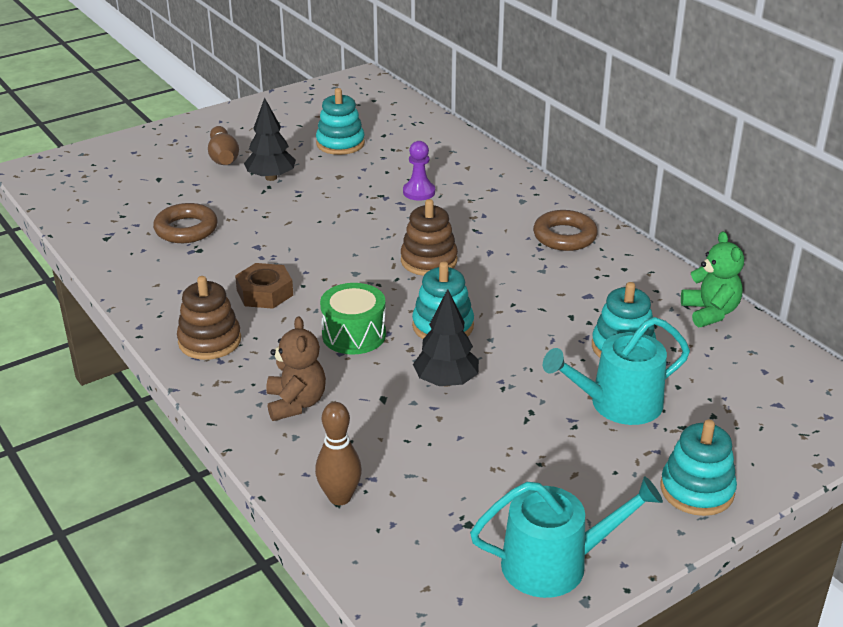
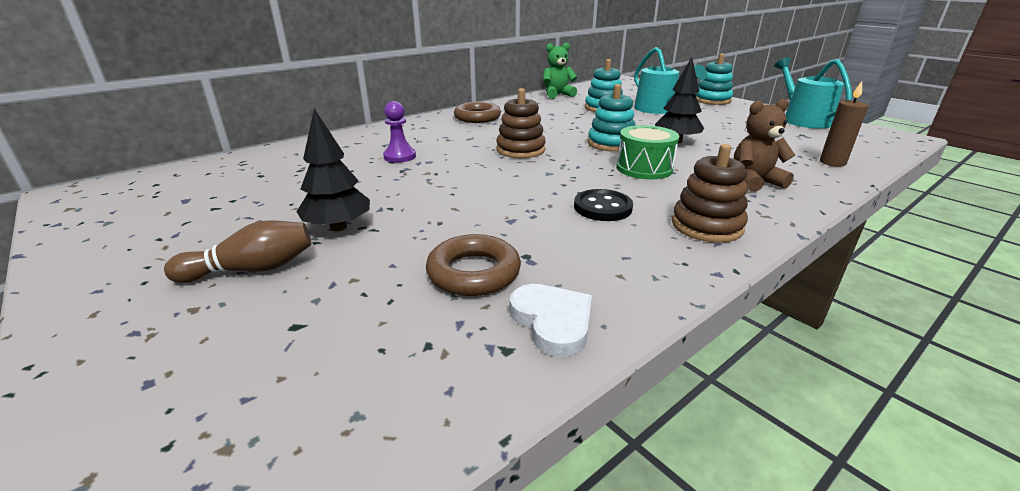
camera: 95 degrees left, 5 degrees down
brown nut [235,263,293,309] -> black button [574,189,633,221]
brown bowling pin [315,402,362,505] -> brown candle [820,81,868,167]
turquoise stacking toy [316,88,365,155] -> none
none -> white heart [510,284,592,357]

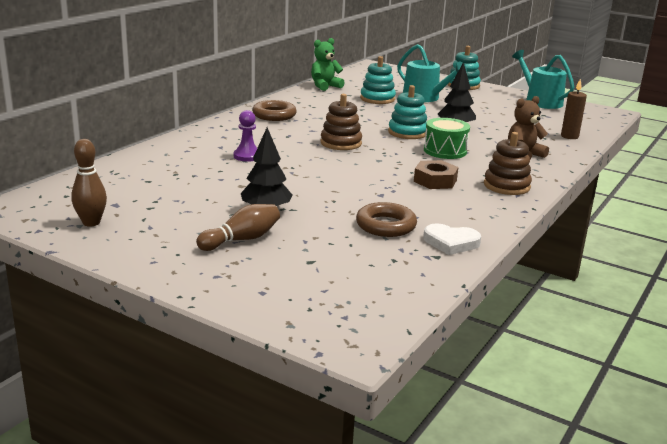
camera: 20 degrees left, 5 degrees down
white heart [510,284,592,357] -> white heart turned 150 degrees clockwise [423,223,481,255]
black button [574,189,633,221] -> brown nut [414,160,458,189]
none -> brown bowling pin [71,139,107,227]

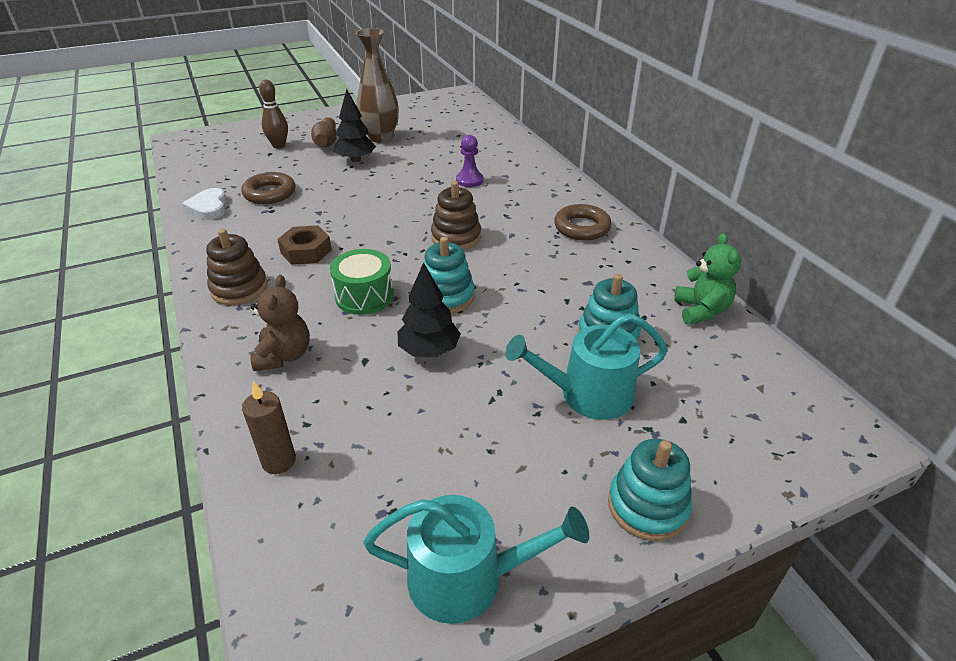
camera: 125 degrees right, 15 degrees up
brown bowling pin [71,139,107,227] -> brown bowling pin moved to [259,80,288,148]
white heart [423,223,481,255] -> white heart turned 60 degrees counterclockwise [182,188,227,220]
none -> brown vase [356,28,399,143]

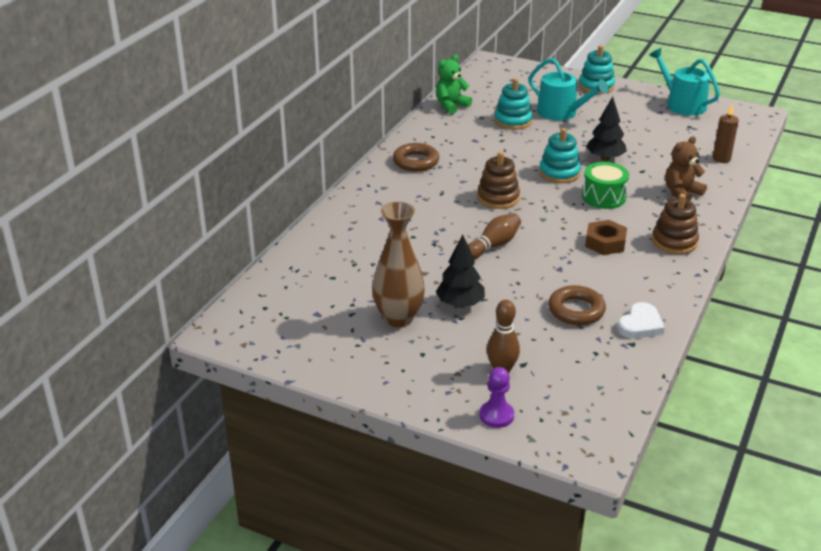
camera: 130 degrees left, 5 degrees down
brown bowling pin [311,117,337,147] -> brown bowling pin moved to [468,213,521,259]
purple pawn [456,135,483,187] -> purple pawn moved to [480,367,514,428]

